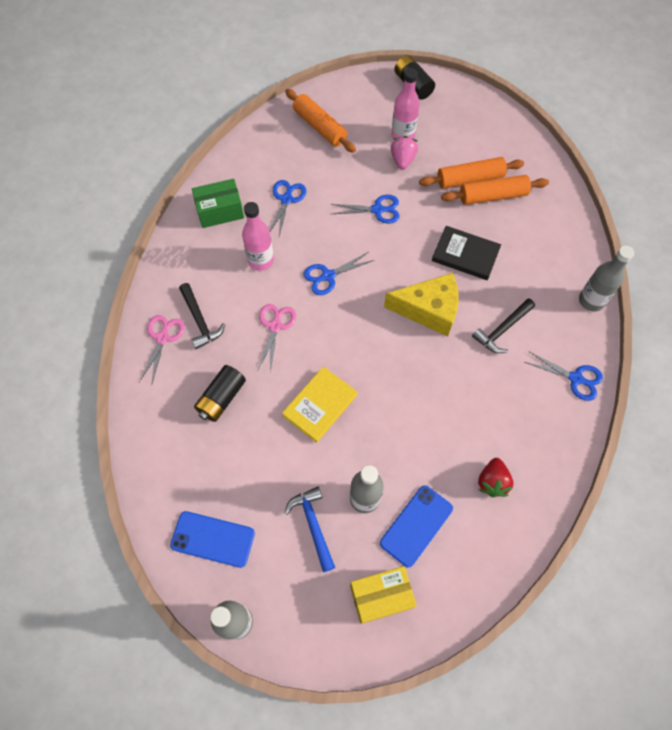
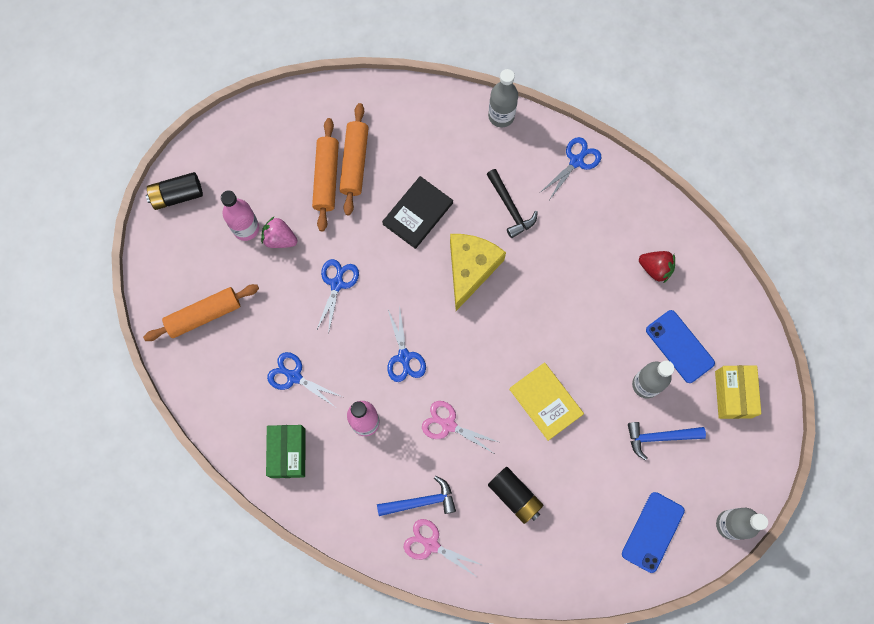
camera: 75 degrees left, 10 degrees up
black hammer [179,283,225,349] -> blue hammer [377,476,456,516]

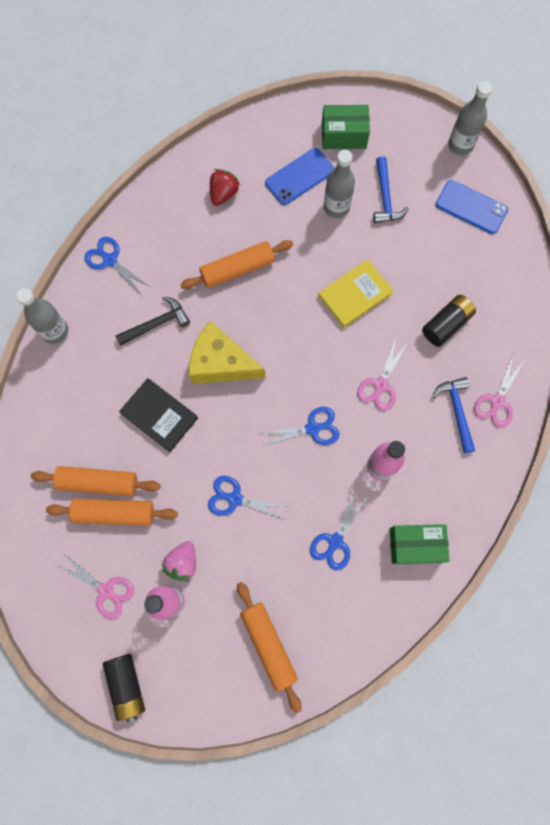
camera: 90 degrees left, 0 degrees up
yellow box [715,365,761,419] -> green box [322,105,370,149]
none -> pink scissors [56,554,134,619]
none -> orange rolling pin [180,240,293,289]

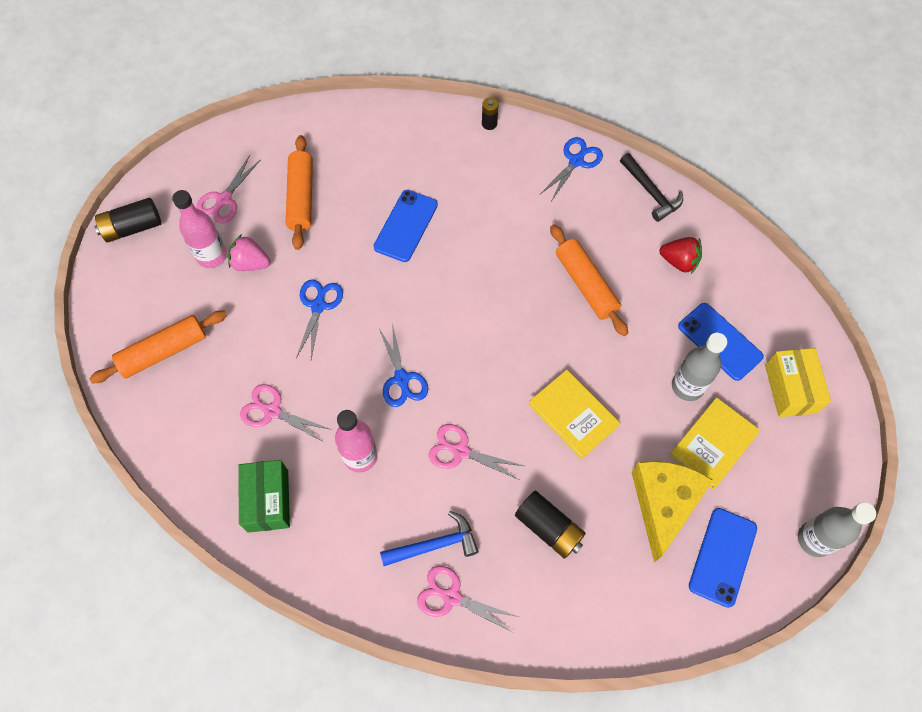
camera: 85 degrees right, 10 degrees down
grey bottle [16,288,68,344] -> black battery [482,98,498,130]
orange rolling pin [30,466,160,497] -> none
black hammer [115,297,190,346] -> black hammer moved to [620,153,683,222]
black book [119,378,198,452] -> blue phone [374,190,438,262]
yellow cheese [189,321,265,384] -> yellow cheese moved to [632,461,713,563]
blue scissors [310,491,368,571] -> pink scissors [240,384,332,443]
green box [322,105,370,149] -> yellow box [765,348,831,417]
blue hammer [373,156,409,223] -> yellow book [670,397,760,489]

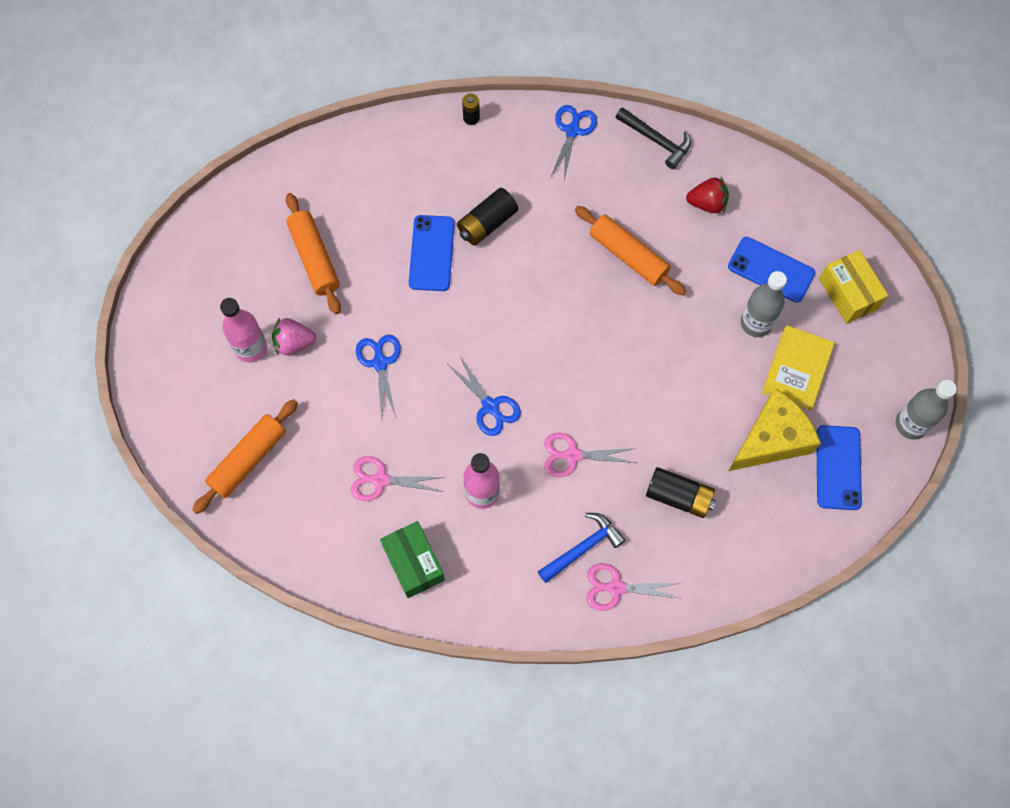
camera: 20 degrees left, 5 degrees up
black battery [94,198,161,243] -> black battery moved to [457,188,518,246]
pink scissors [196,155,261,223] -> none
yellow book [529,370,620,459] -> none
yellow cheese [632,461,713,563] -> yellow cheese turned 60 degrees clockwise [729,388,821,471]

